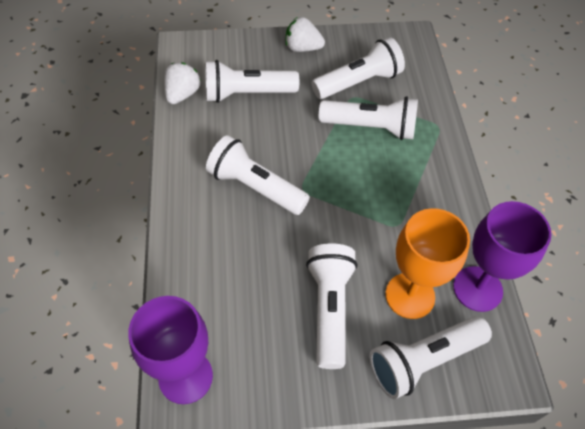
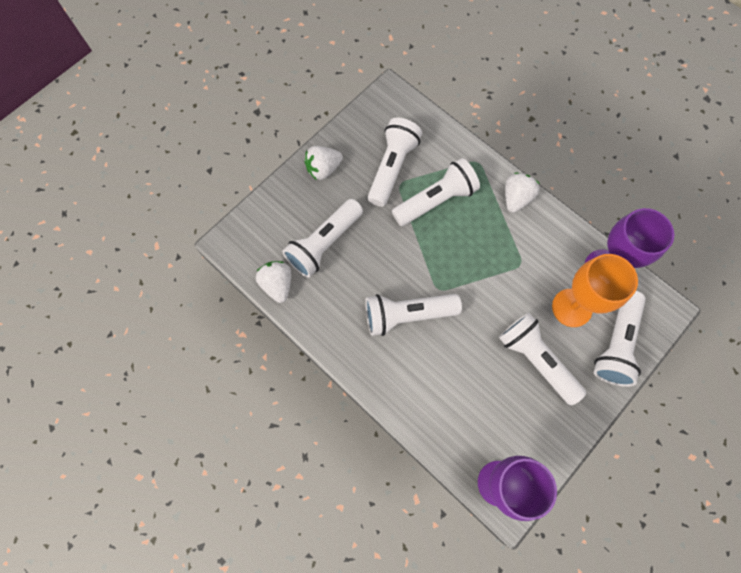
camera: 40 degrees left, 15 degrees up
none -> white strawberry [505,173,540,213]

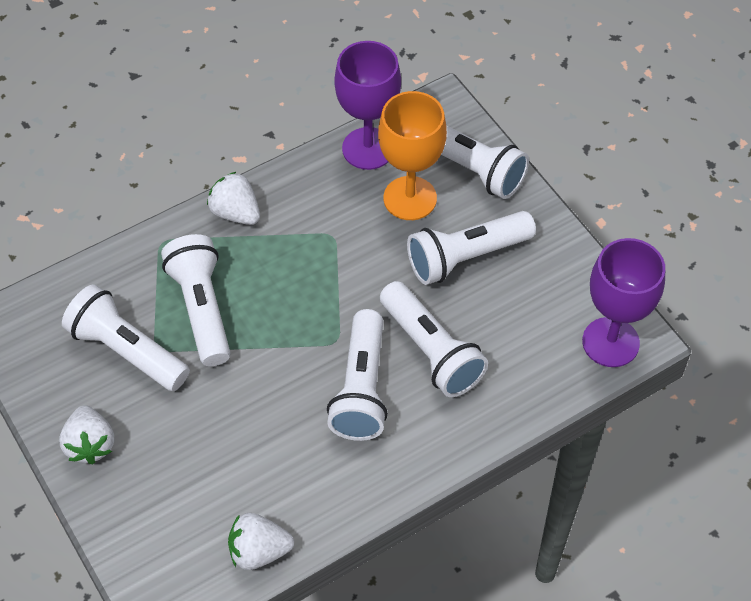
camera: 75 degrees left, 15 degrees down
white flashlight [283,199,363,278] -> white flashlight moved to [380,281,488,397]

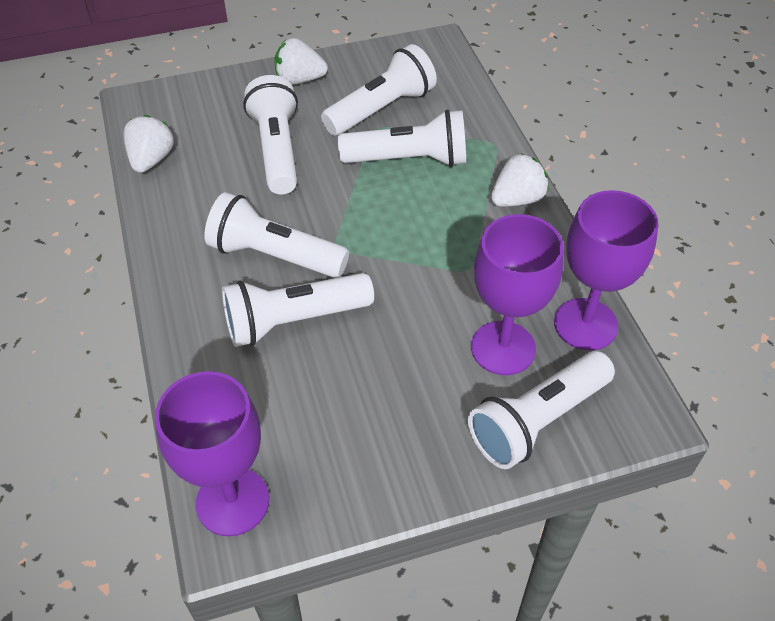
camera: 105 degrees right, 5 degrees down
orange goblet [378,91,447,220] -> purple goblet [471,214,564,375]
white flashlight [407,211,536,285] -> white flashlight moved to [243,75,298,194]

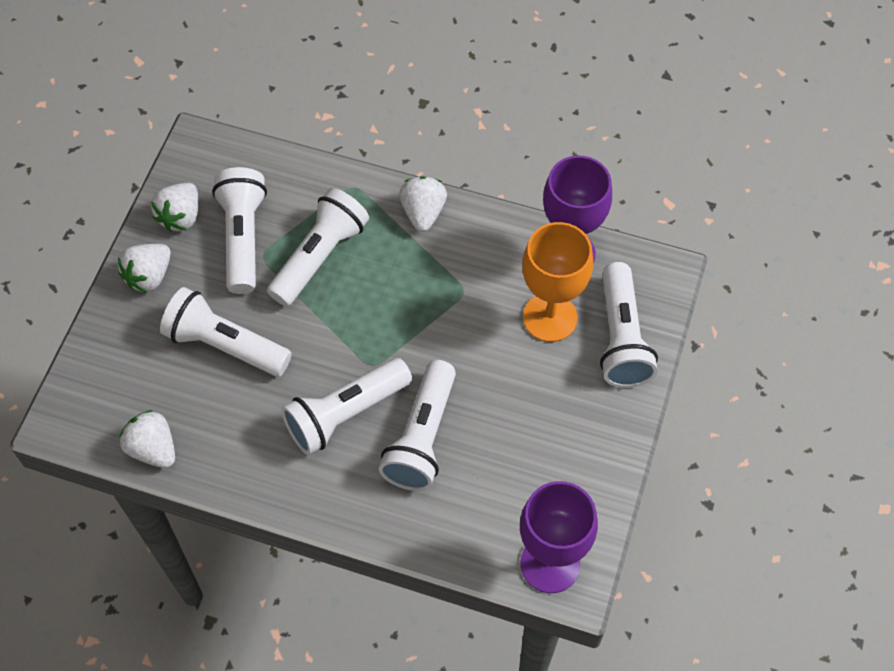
camera: 55 degrees left, 10 degrees up
purple goblet [471,214,564,375] -> orange goblet [522,222,593,342]
none -> white strawberry [151,183,199,232]

